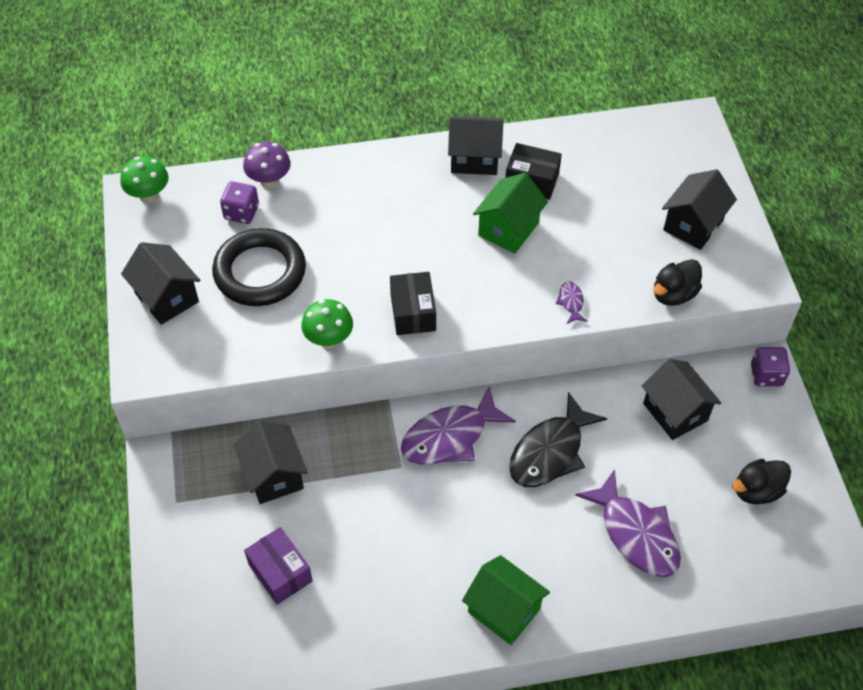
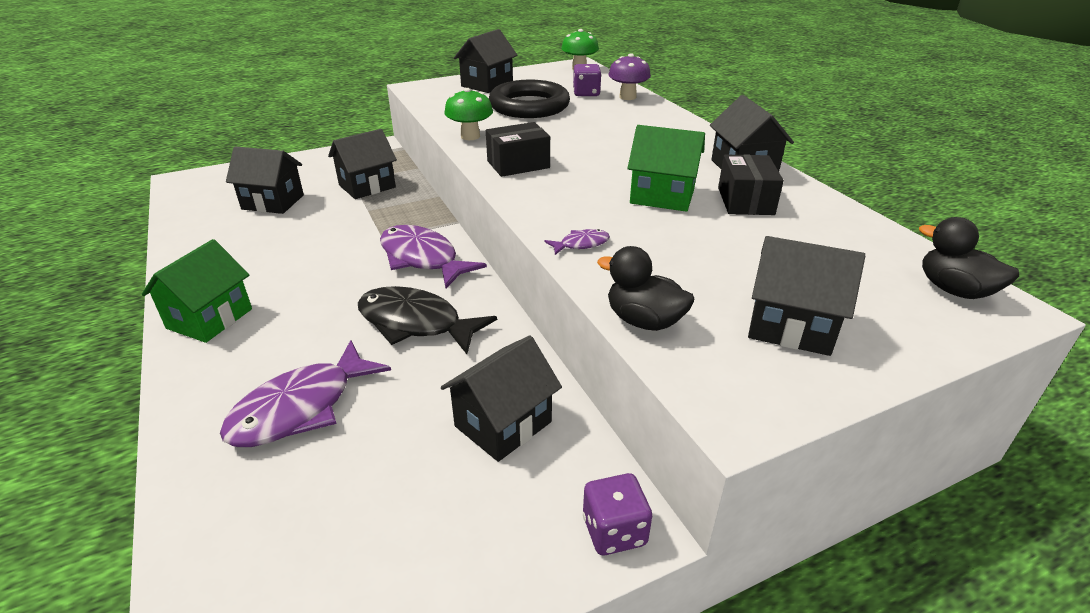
camera: 75 degrees right, 20 degrees down
purple box [244,527,313,605] -> black house [226,147,304,214]
black duck [732,459,791,504] -> black duck moved to [919,217,1019,299]

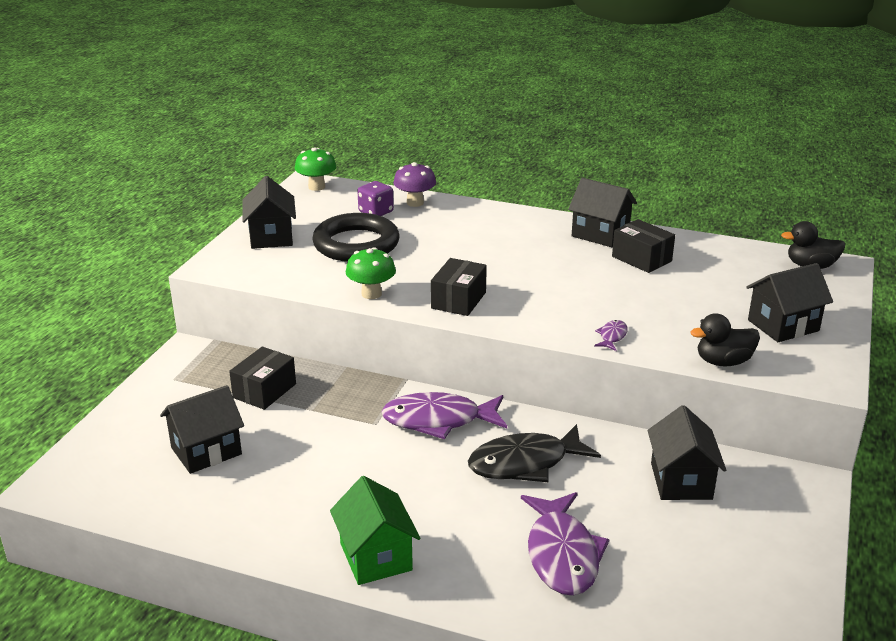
camera: 45 degrees left, 5 degrees down
black house [328,129,397,199] -> black box [229,347,296,410]
purple dice [583,473,652,555] -> none
green house [628,125,705,212] -> none

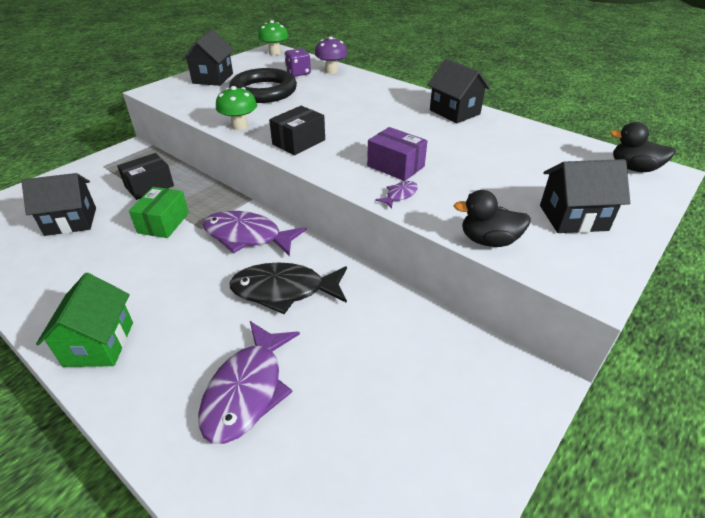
camera: 20 degrees right, 10 degrees up
black box [612,219,675,273] -> none
black house [647,405,726,500] -> none
none -> green box [129,187,189,238]
none -> purple box [367,127,427,181]

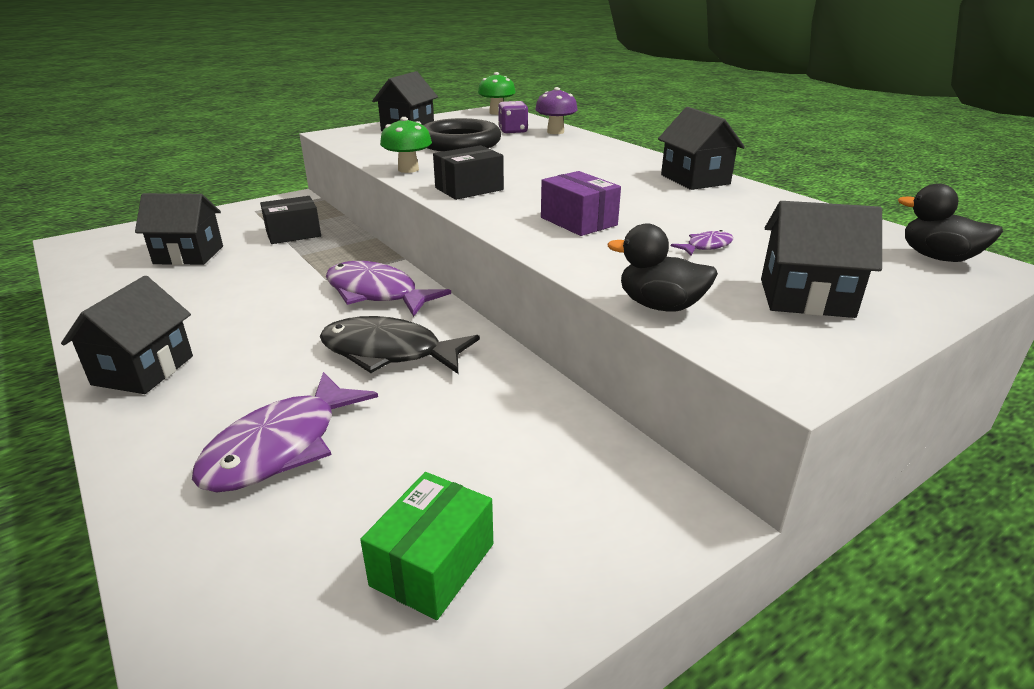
camera: 15 degrees right, 10 degrees down
green house [36,273,133,367] -> black house [61,276,193,394]
green box [129,187,189,238] -> green box moved to [360,472,493,620]
purple fish [375,181,418,209] -> purple fish moved to [671,230,733,256]

